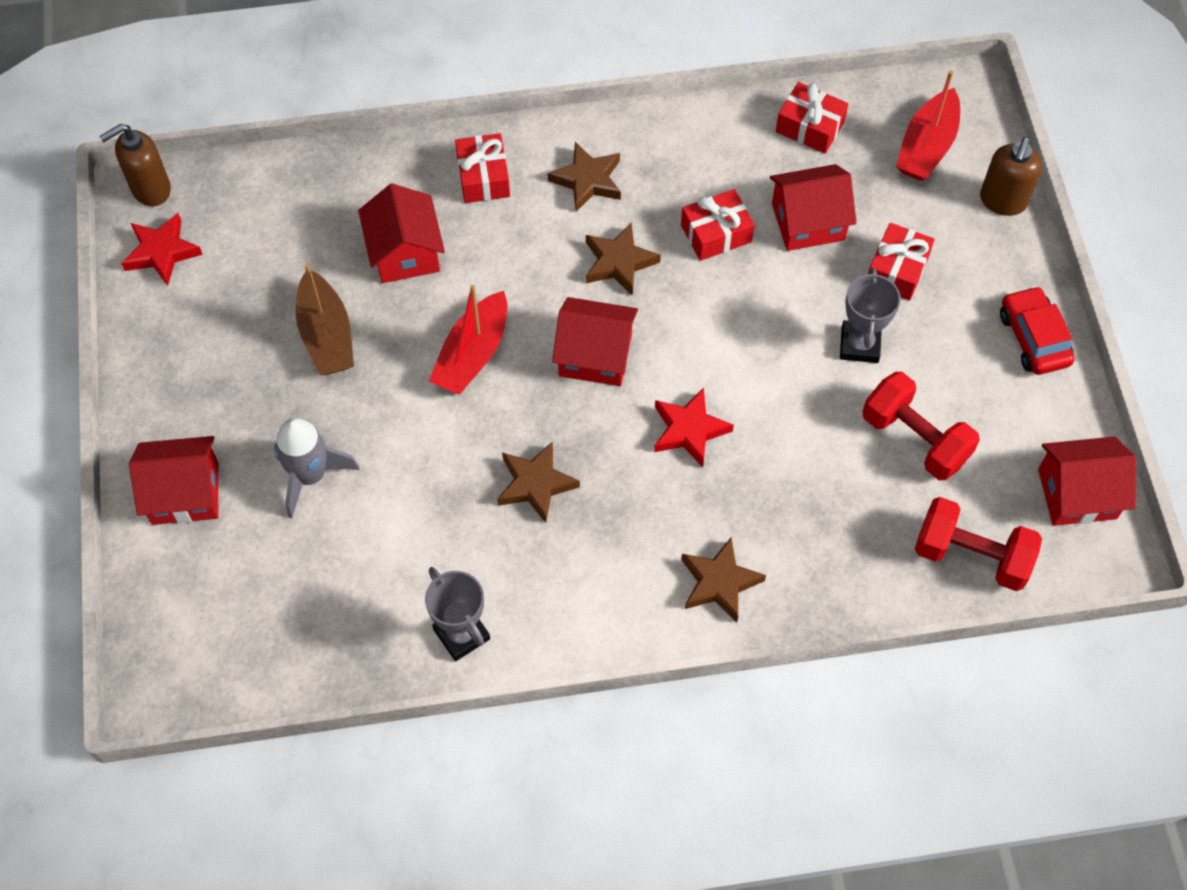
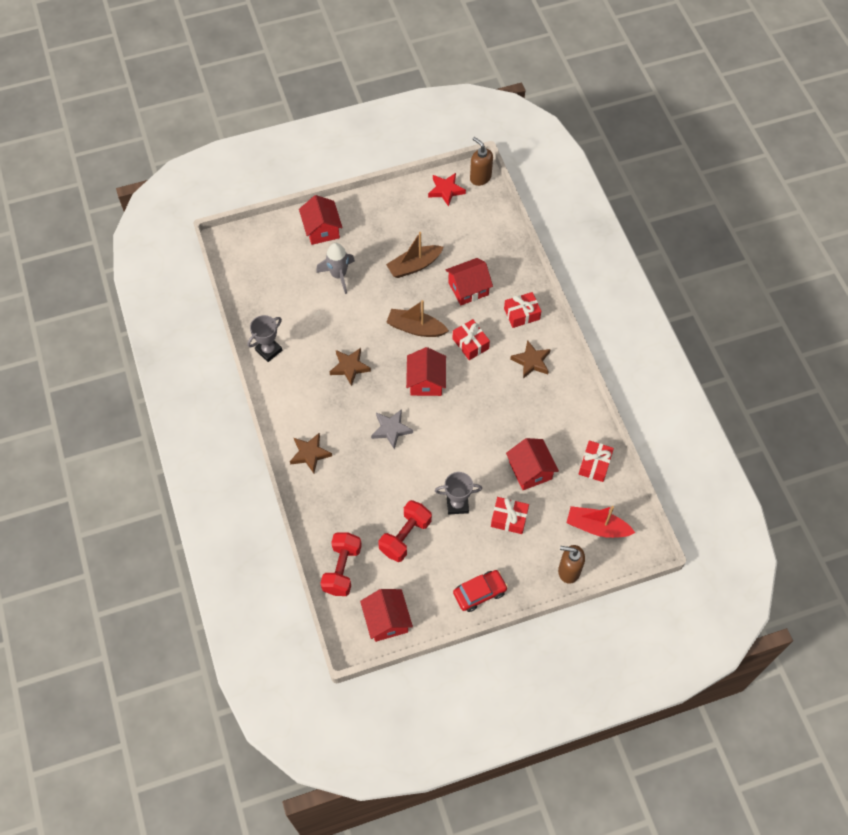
camera: 80 degrees right, 0 degrees up
red boat [429,285,507,395] -> brown boat [386,300,449,337]
brown star [586,222,661,296] -> none
red star [654,388,734,467] -> grey star [371,409,413,449]
red gift [681,189,755,261] -> red gift moved to [452,319,490,360]

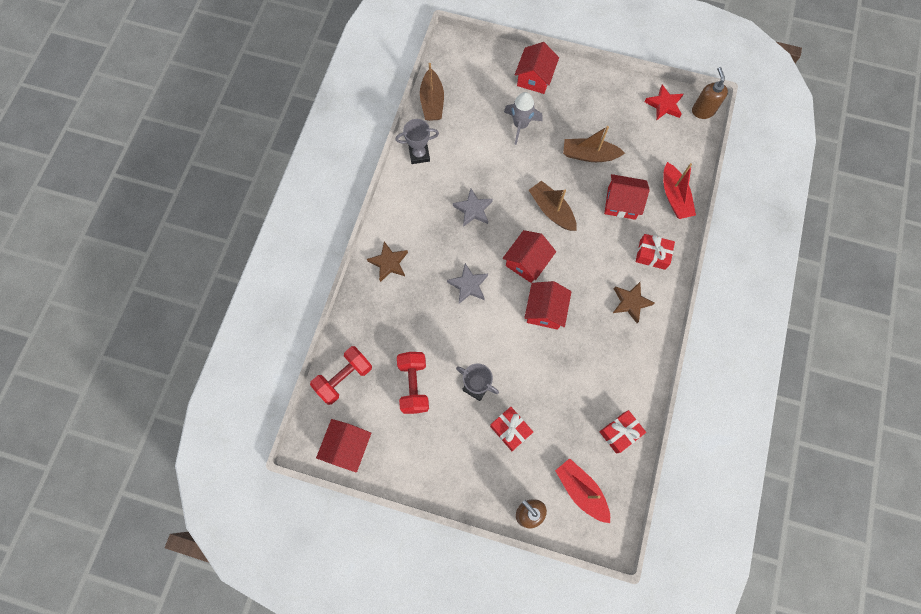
camera: 35 degrees right, 10 degrees up
brown star [330,348,371,386] -> grey star [453,189,493,227]
red dumbbell [378,500,432,562] -> red dumbbell turned 75 degrees counterclockwise [397,352,429,414]
red gift [452,319,490,360] -> none
red car [453,570,508,612] -> none
red house [506,438,559,490] -> red house moved to [524,281,572,330]
none -> brown boat [420,63,444,121]
none -> red boat [663,162,696,219]

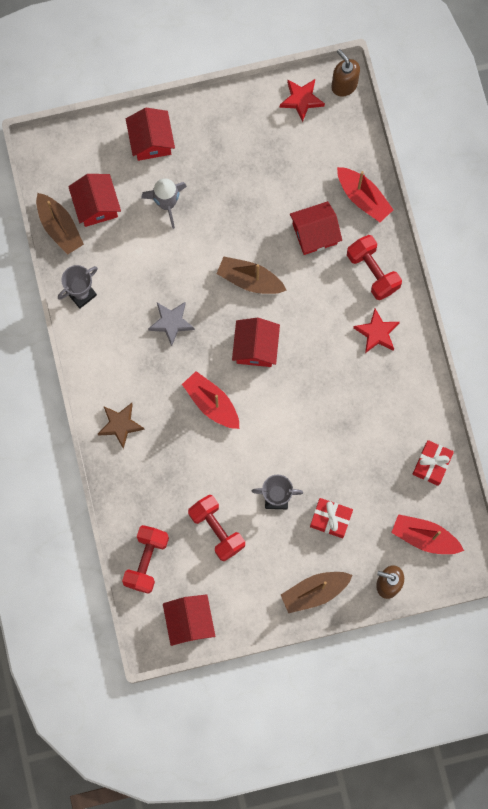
camera: 30 degrees left, 5 degrees up
grey star [447,263,488,304] -> red boat [182,371,239,429]
red house [524,281,572,330] -> red house moved to [68,174,121,227]
brown boat [563,126,625,162] -> brown boat moved to [281,572,353,613]
brown star [613,282,655,323] -> red star [353,309,400,353]
red gift [636,234,675,270] -> red dumbbell [347,235,402,300]

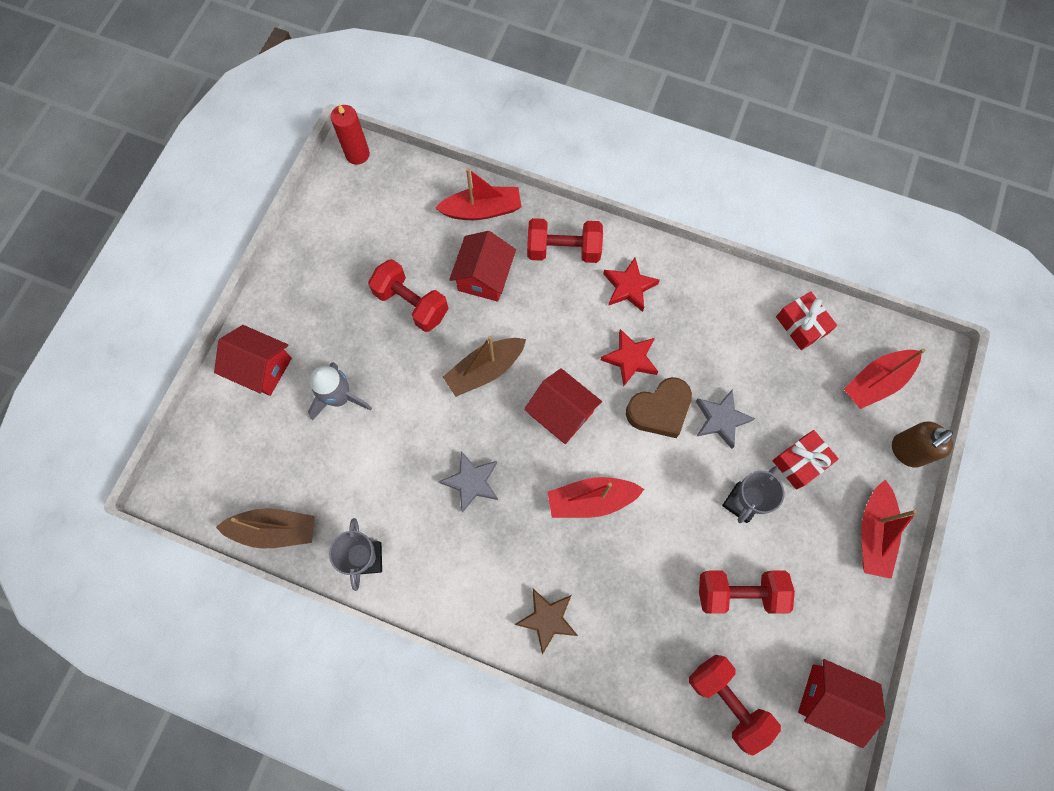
camera: 55 degrees left, 5 degrees down
red house [68,174,121,227] -> none
red star [280,79,325,122] -> red star moved to [601,329,658,387]
brown boat [281,572,353,613] -> red boat [861,480,917,579]
brown soap dispenser [332,49,360,97] -> red candle [330,104,370,165]
none -> red dumbbell [368,259,448,332]
none -> brown heart [626,377,692,438]
none -> grey star [696,389,755,449]

